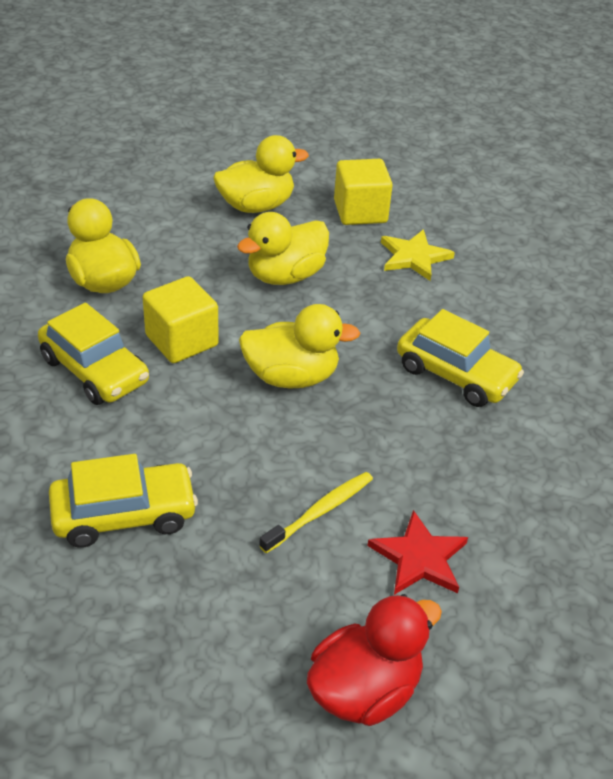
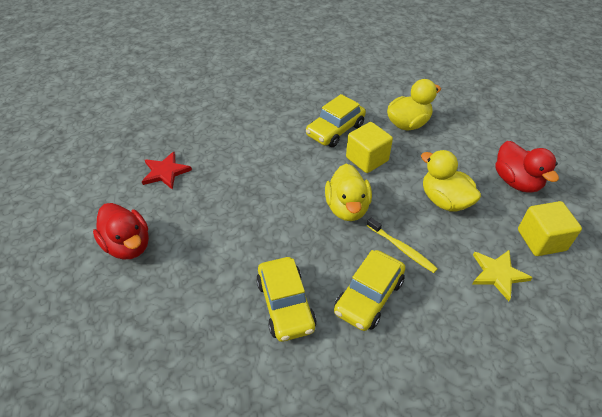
camera: 90 degrees right, 5 degrees up
yellow car [49,454,198,548] -> yellow car moved to [256,257,317,342]
yellow duck [213,135,309,213] -> red duck [495,141,559,193]
yellow toothbrush [259,472,373,553] -> yellow toothbrush moved to [367,218,438,273]
red star [367,510,468,595] -> red star moved to [142,152,192,190]

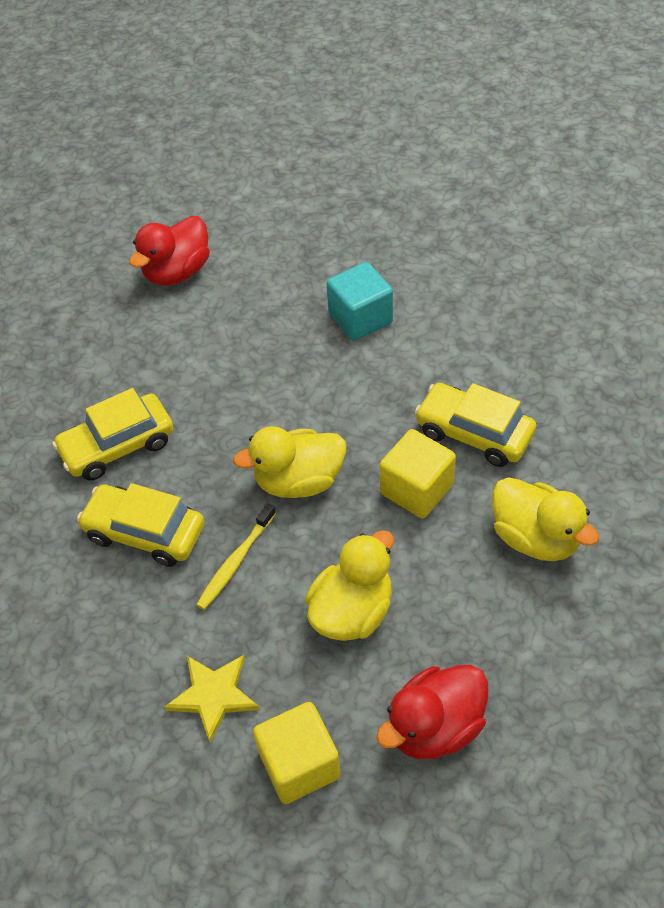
camera: 80 degrees right, 5 degrees up
red star [142,152,192,190] -> none
none -> turquoise cube [326,262,393,341]

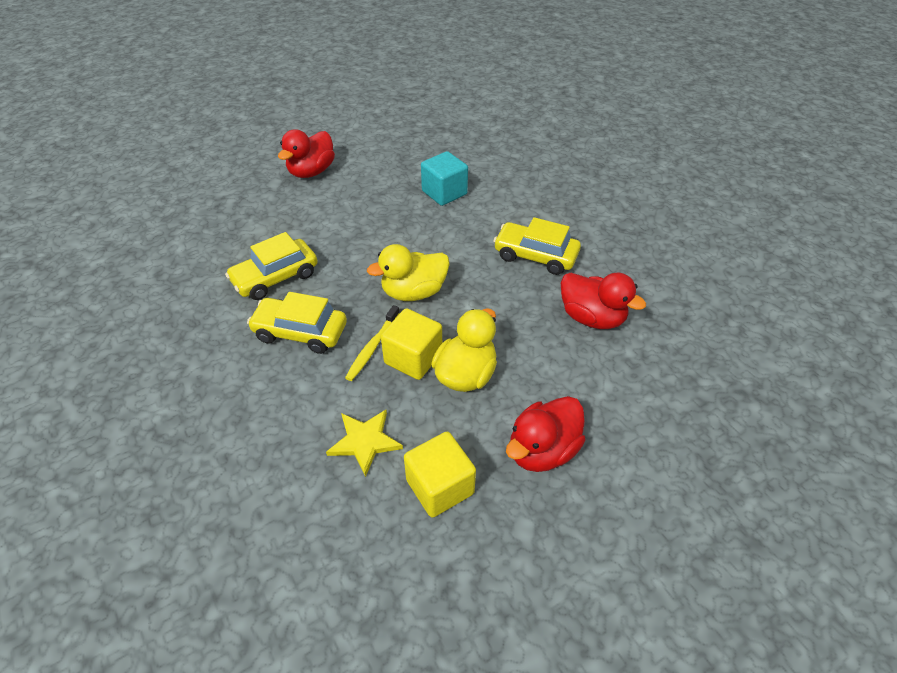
camera: 10 degrees left, 5 degrees down
yellow cube [380,429,456,518] -> yellow cube moved to [381,308,442,380]
yellow duck [492,477,599,561] -> red duck [561,273,646,329]

